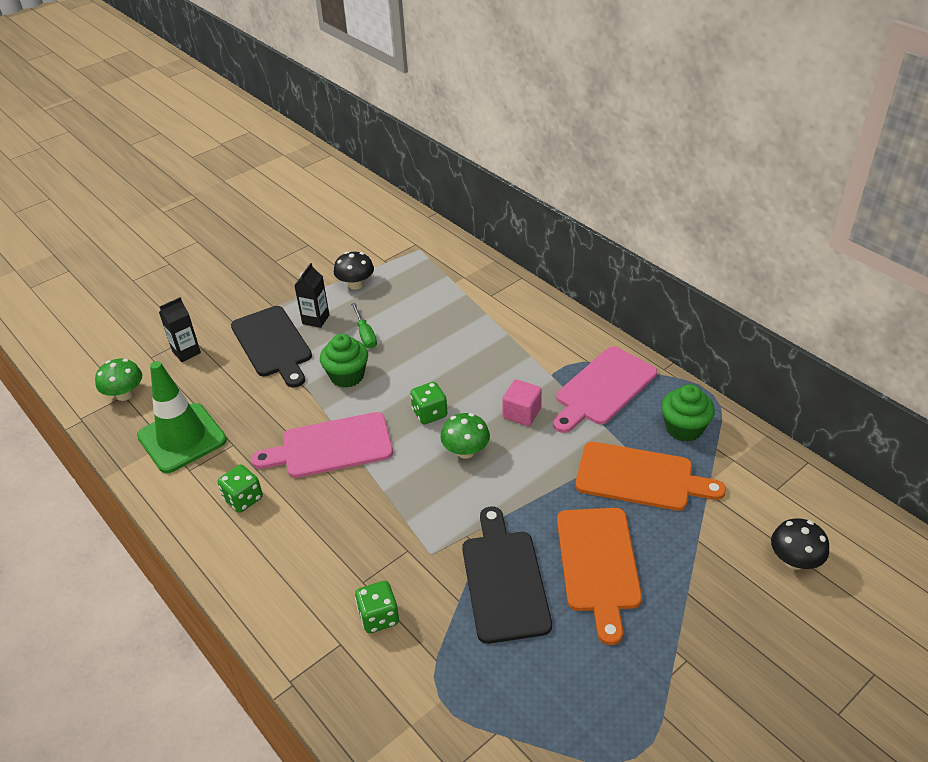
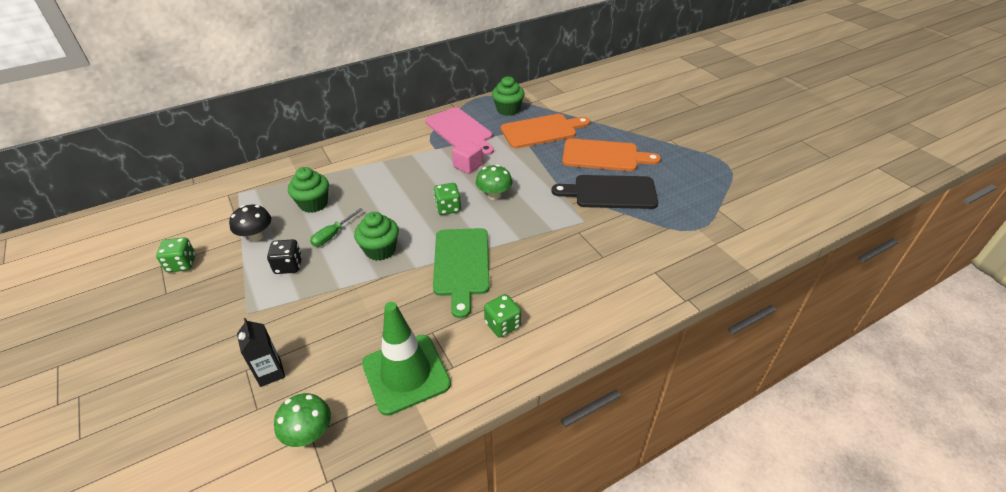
camera: 80 degrees left, 0 degrees up
black cutting board [231,306,312,388] -> none
pink cutting board [251,412,393,478] -> green cutting board [433,228,490,318]
black carton [294,263,329,328] -> black dice [267,239,302,274]
green screwdriver [351,303,377,349] -> green screwdriver turned 135 degrees clockwise [310,208,363,247]
green dice [355,581,399,633] -> green dice moved to [156,237,196,272]
orange cutting board [575,442,726,511] -> orange cutting board turned 45 degrees clockwise [501,114,590,148]
black mushroom [771,518,829,570] -> none
none -> green cupcake [288,167,329,213]

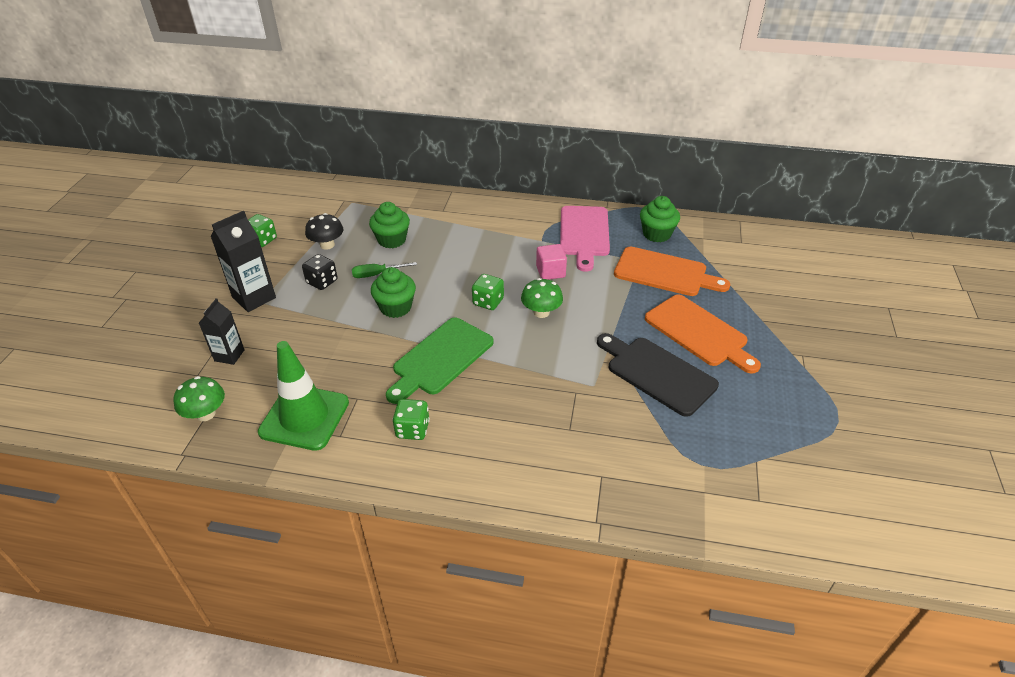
camera: 40 degrees right, 0 degrees up
none -> black carton [211,211,276,312]

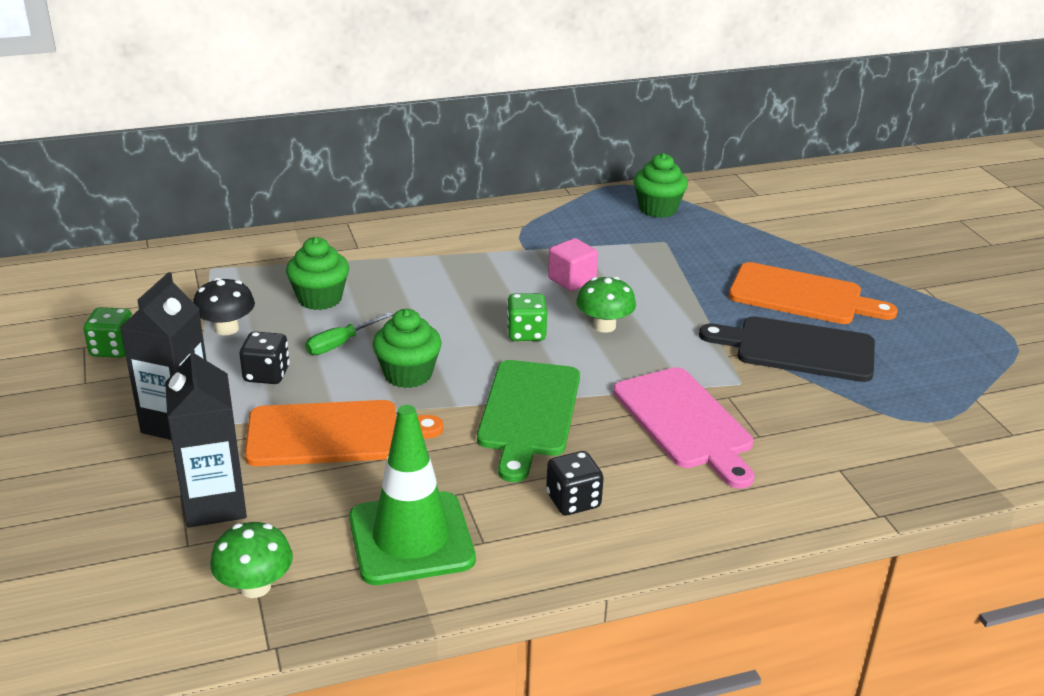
camera: 30 degrees left, 10 degrees down
black carton [199,298,245,365] -> black carton [165,344,247,528], size x1.57
green dice [392,399,430,440] -> black dice [546,451,604,515]
pink cutting board [560,206,610,272] -> pink cutting board moved to [613,367,754,489]
orange cutting board [614,246,730,296] -> orange cutting board moved to [245,400,443,466]

